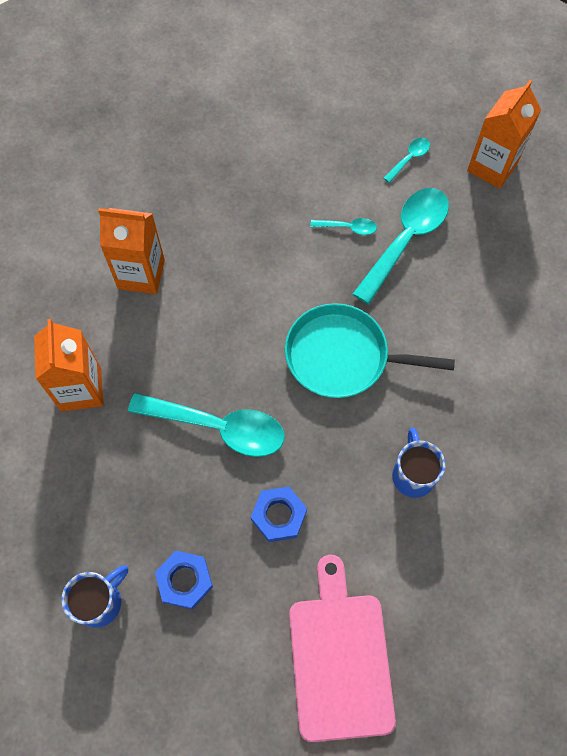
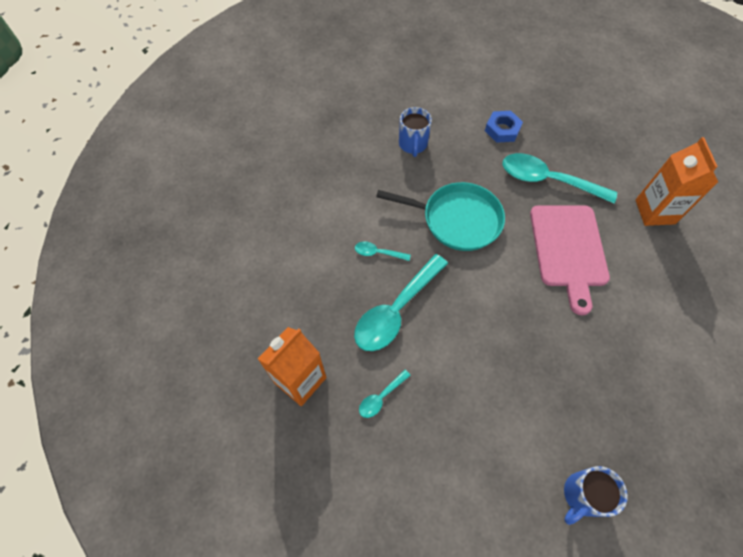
camera: 175 degrees left, 5 degrees down
blue mug [61,565,128,628] -> blue mug moved to [564,466,628,525]
orange carton [98,208,165,294] -> none
blue nut [155,551,213,609] -> none
pink cutting board [289,555,396,742] -> pink cutting board moved to [530,205,610,315]
turquoise spoon [310,218,377,235] -> turquoise spoon moved to [355,241,411,261]

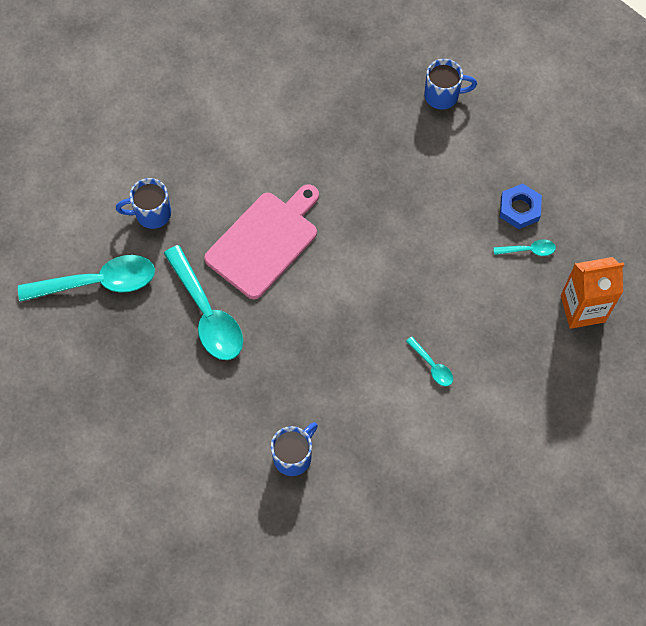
camera: 140 degrees left, 5 degrees up
turquoise spoon [354,254,448,351] -> turquoise spoon moved to [18,255,155,302]
turquoise pan [376,182,505,251] -> none
blue nut [485,111,523,143] -> blue nut moved to [500,183,542,229]
orange carton [635,137,719,226] -> blue mug [116,178,171,229]

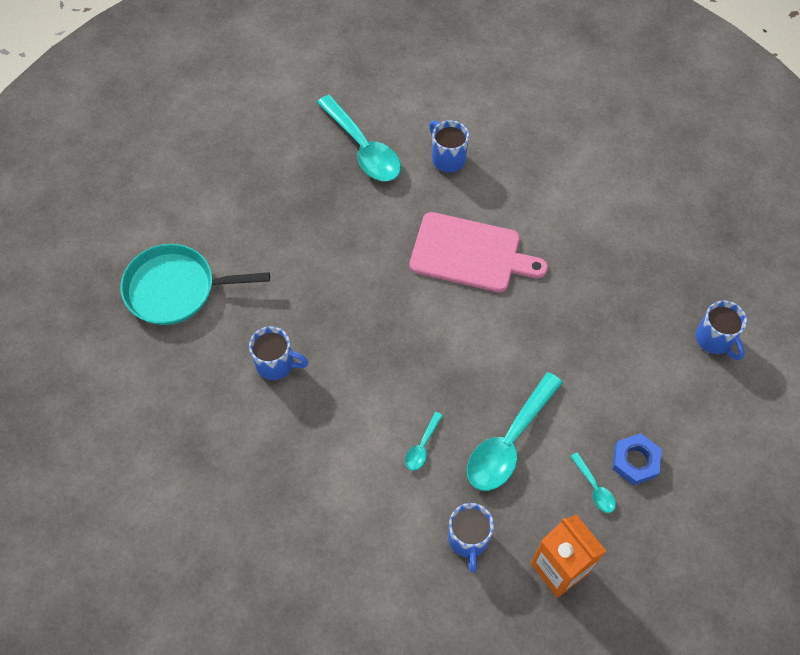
camera: 65 degrees right, 5 degrees down
turquoise spoon [164,245,243,360] -> turquoise spoon moved to [467,372,563,491]
none -> turquoise pan [121,244,270,325]
none -> blue mug [448,503,494,573]

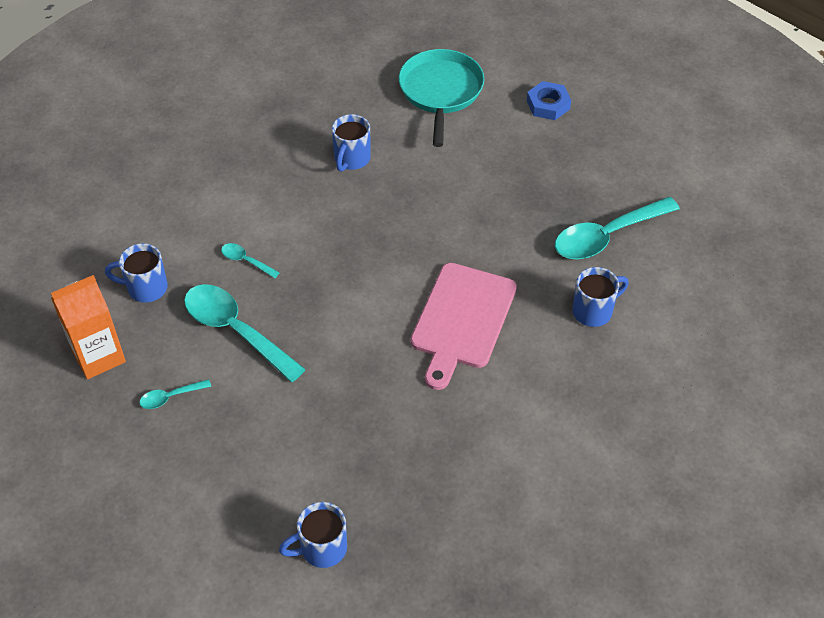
camera: 95 degrees right, 10 degrees down
blue nut [612,433,662,485] -> blue nut moved to [527,81,571,120]

